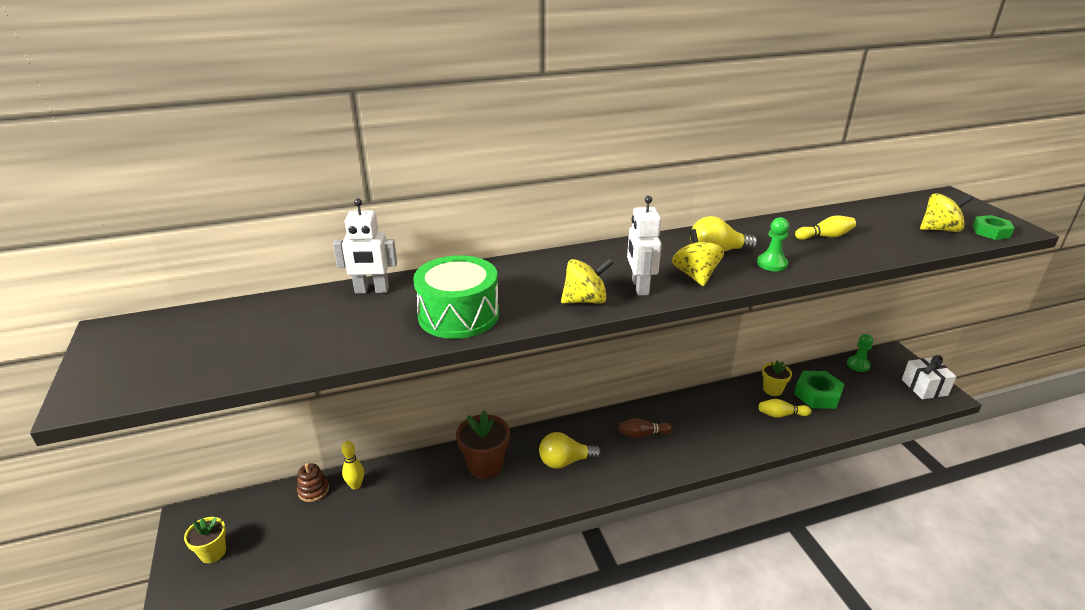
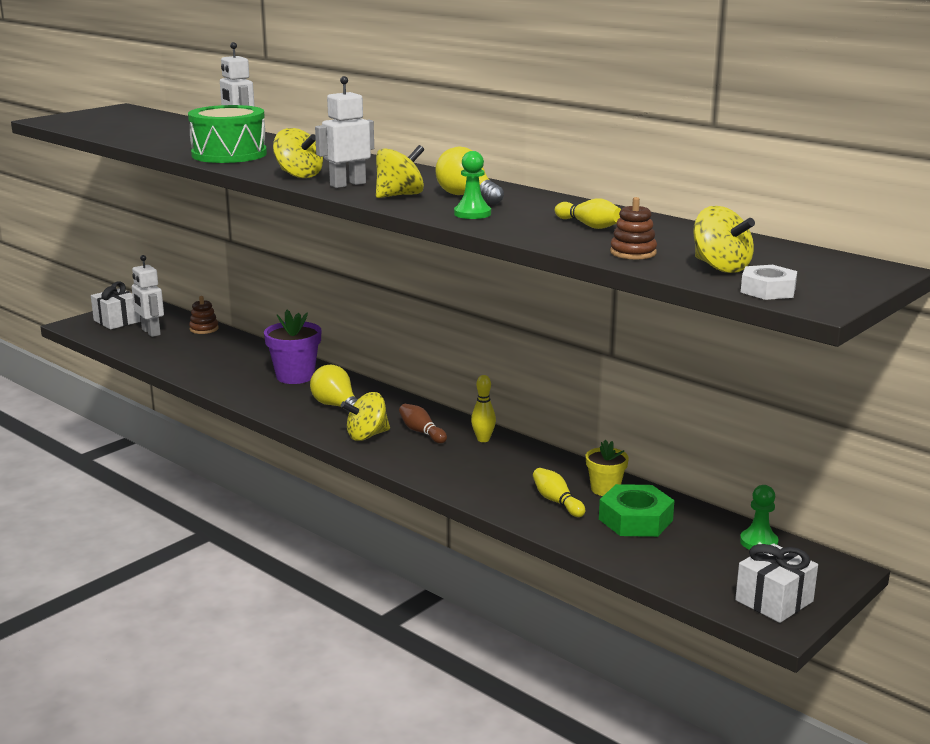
camera: 60 degrees right, 10 degrees down
yellow flower pot [184,517,226,563] -> white gift [91,282,141,330]
yellow bowling pin [341,441,364,490] -> yellow bowling pin moved to [471,375,496,442]
brown flower pot [456,410,510,479] -> purple flower pot [264,310,321,384]
green nut [972,215,1015,240] -> white nut [741,265,797,300]
none -> white robot [132,255,164,337]
none -> yellow spinning top [341,392,390,441]
none -> brown stacking toy [610,197,657,260]

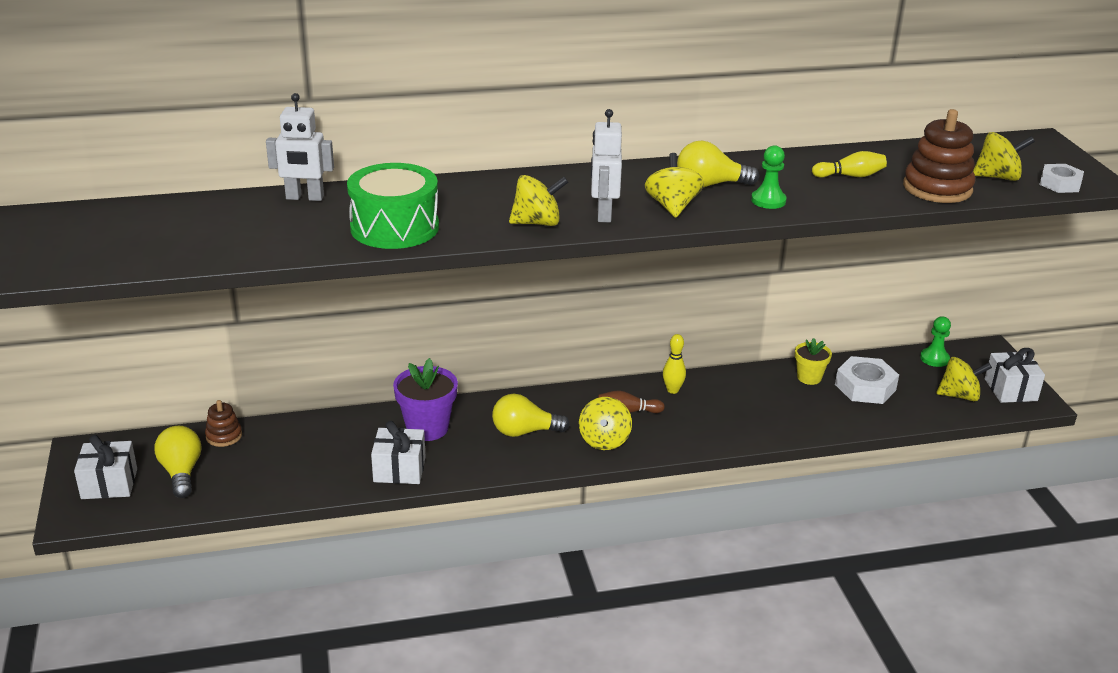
camera: 55 degrees left, 10 degrees up
white robot [132,255,164,337] -> yellow light bulb [155,426,201,498]
yellow bowling pin [533,468,585,517] -> none
green nut [599,484,675,537] -> white nut [835,356,899,404]
brown stacking toy [610,197,657,260] -> brown stacking toy [903,109,975,203], size x1.80
none -> white gift [371,421,425,484]
none -> yellow spinning top [936,357,992,401]

